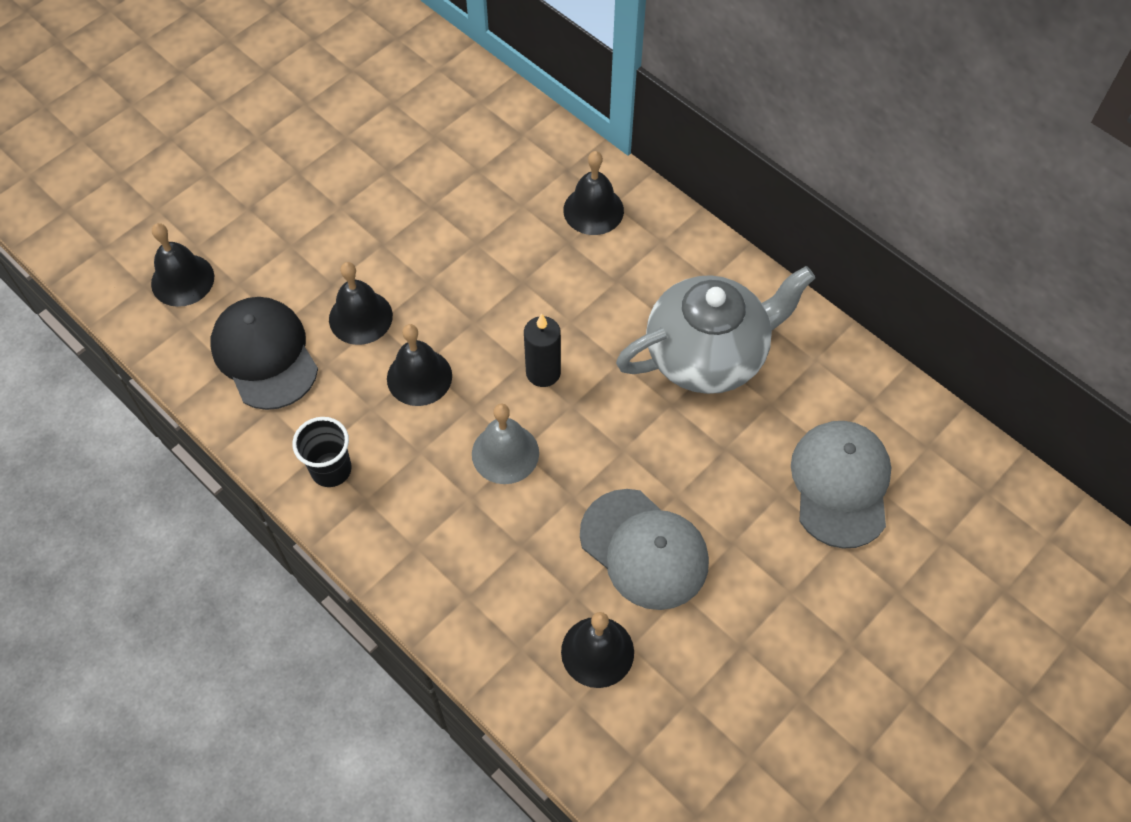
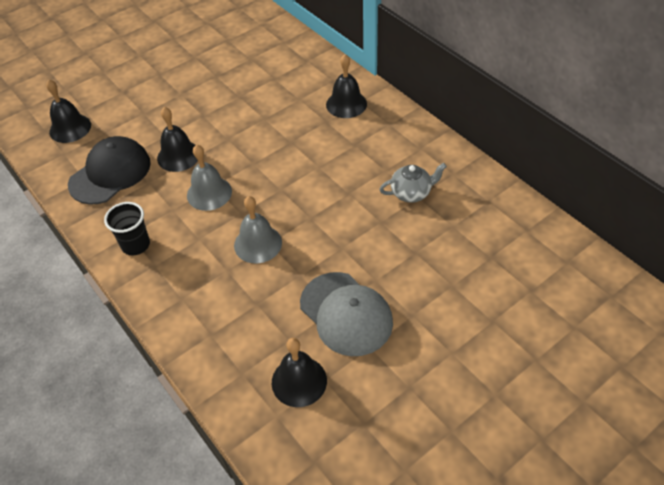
camera: 10 degrees right, 10 degrees down
black cap [210,297,318,410] -> black cap turned 60 degrees clockwise [68,136,151,205]
black bell [387,324,452,406] -> grey bell [187,145,232,211]
black candle [524,313,561,387] -> none
grey teapot [616,266,815,394] -> grey teapot [379,163,447,203], size x0.47
grey cap [791,421,891,549] -> none

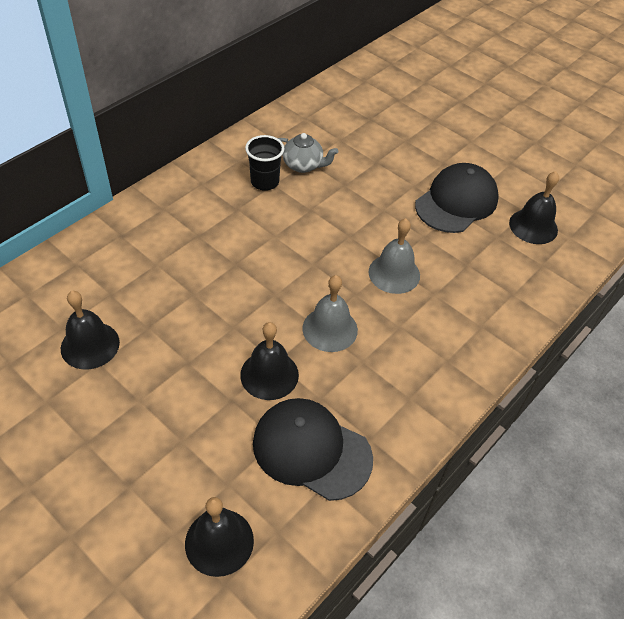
camera: 105 degrees left, 0 degrees up
black cup [104,202,150,255] -> black cup moved to [245,135,284,191]
grey cap [300,272,393,356] -> black cap [415,163,499,233]
black bell [326,54,367,118] -> black bell moved to [61,291,120,369]
grey teapot [379,163,447,203] -> grey teapot turned 135 degrees clockwise [278,133,338,173]

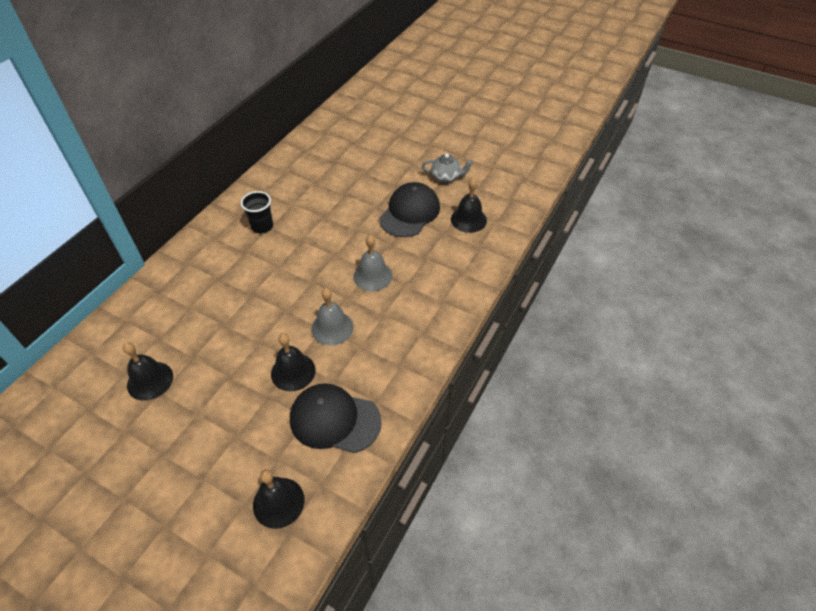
camera: 10 degrees left, 0 degrees up
grey teapot [278,133,338,173] -> grey teapot moved to [422,153,474,183]

